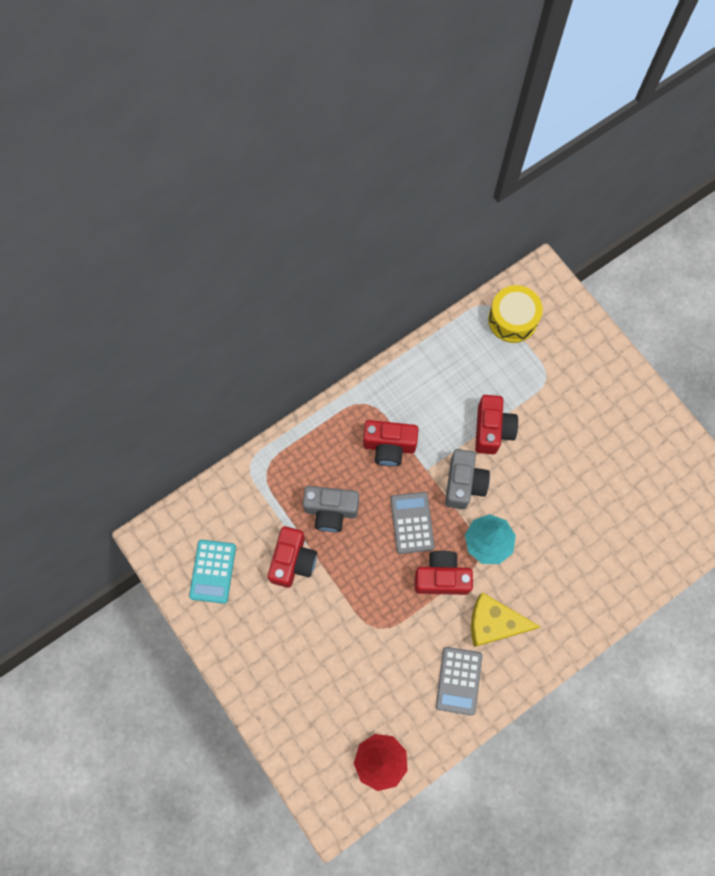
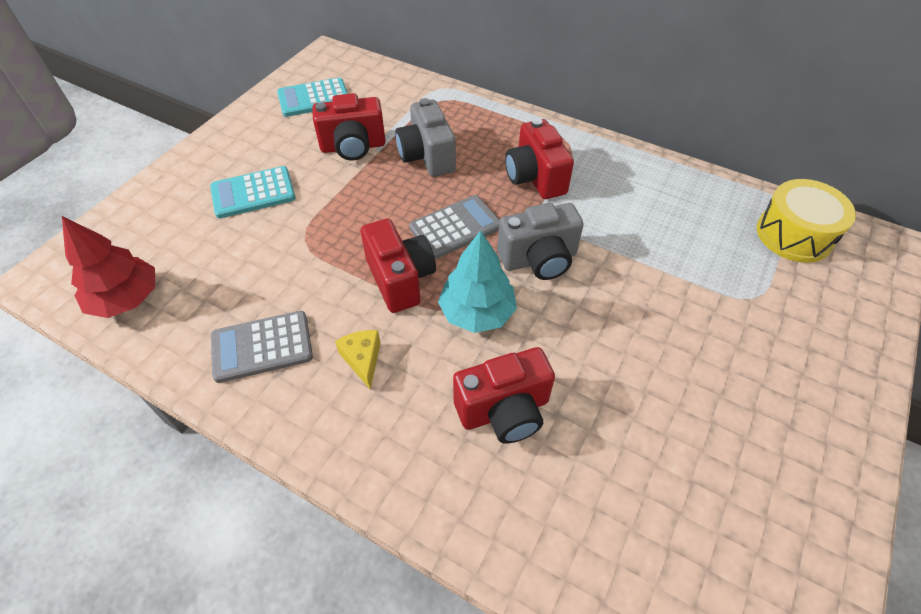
camera: 65 degrees right, 20 degrees down
yellow cheese [471,592,541,647] -> yellow cheese [335,330,381,390], size x0.53
red camera [475,395,518,454] -> red camera moved to [453,347,555,444]
none -> turquoise calculator [210,166,296,219]

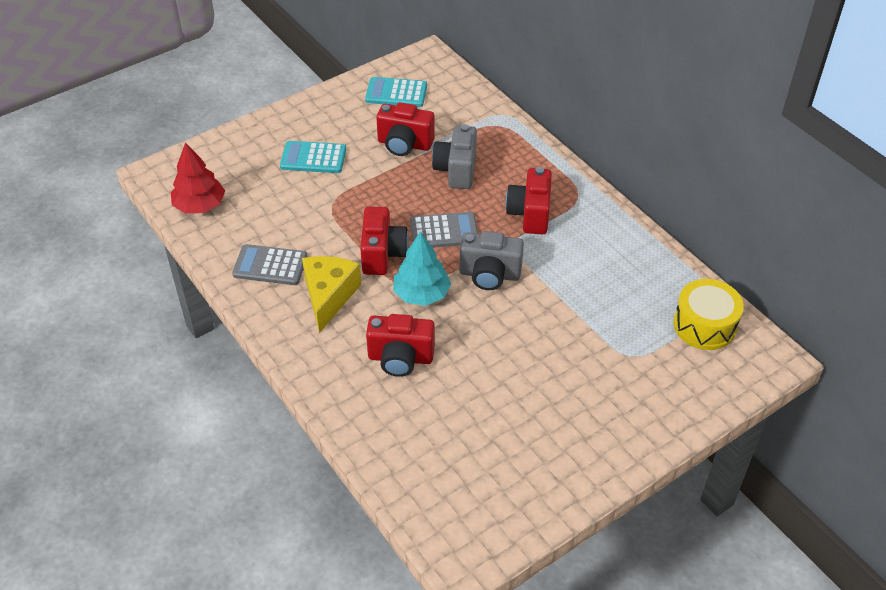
camera: 25 degrees right, 5 degrees down
yellow cheese [335,330,381,390] -> yellow cheese [302,256,361,333], size x1.88

